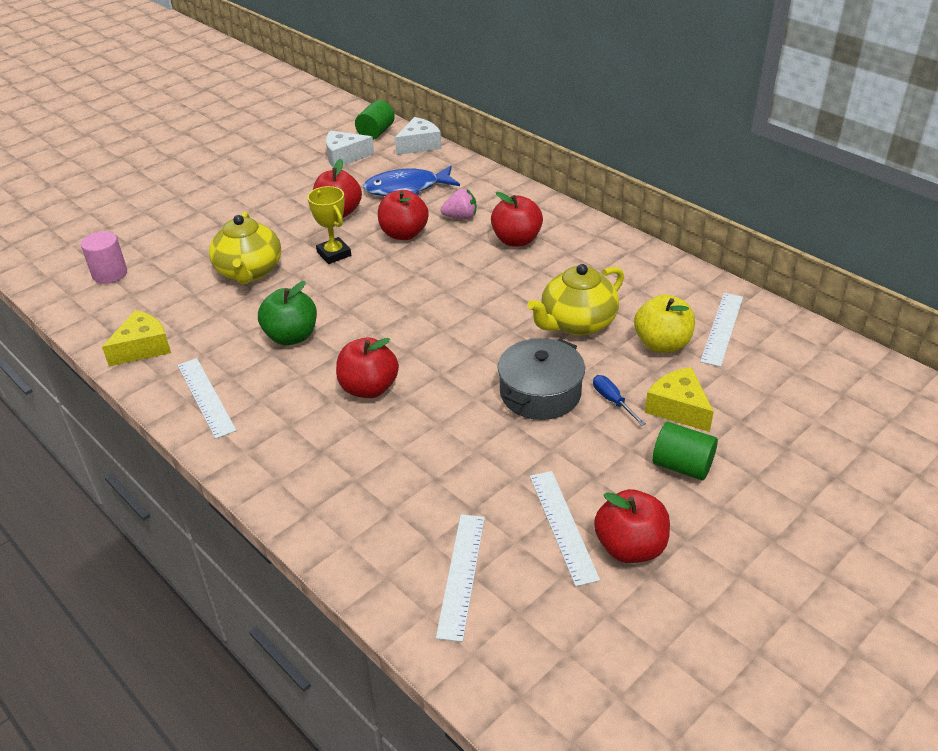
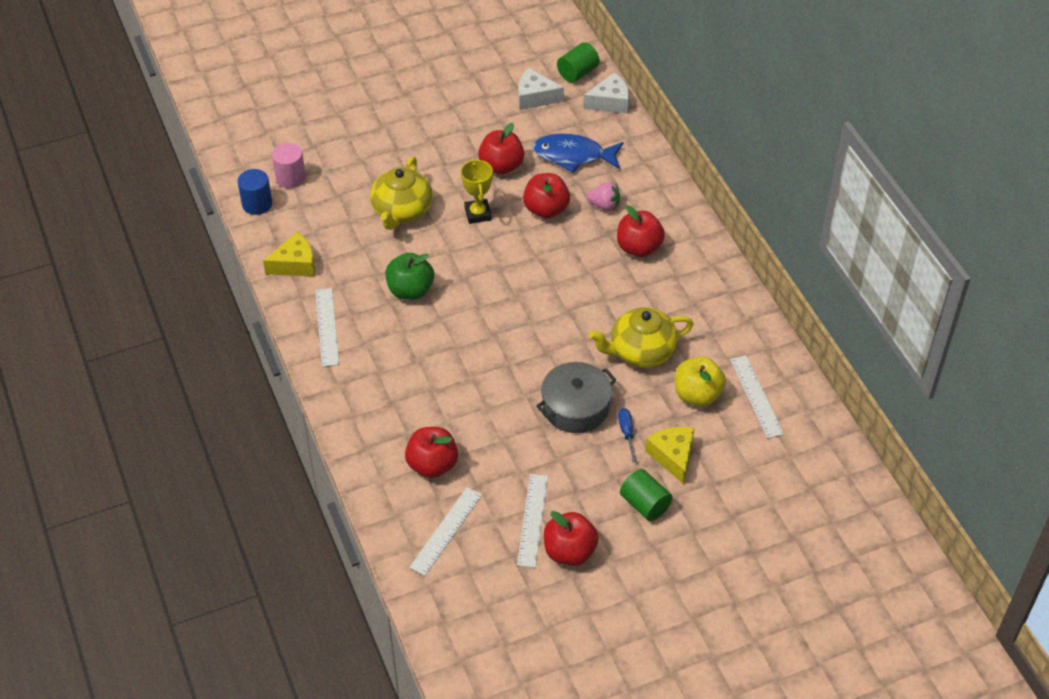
camera: 20 degrees right, 10 degrees up
red apple [336,338,399,398] -> red apple moved to [405,427,458,478]
white ruler [700,293,743,367] -> white ruler turned 60 degrees counterclockwise [730,355,784,439]
none -> blue cylinder [238,169,272,215]

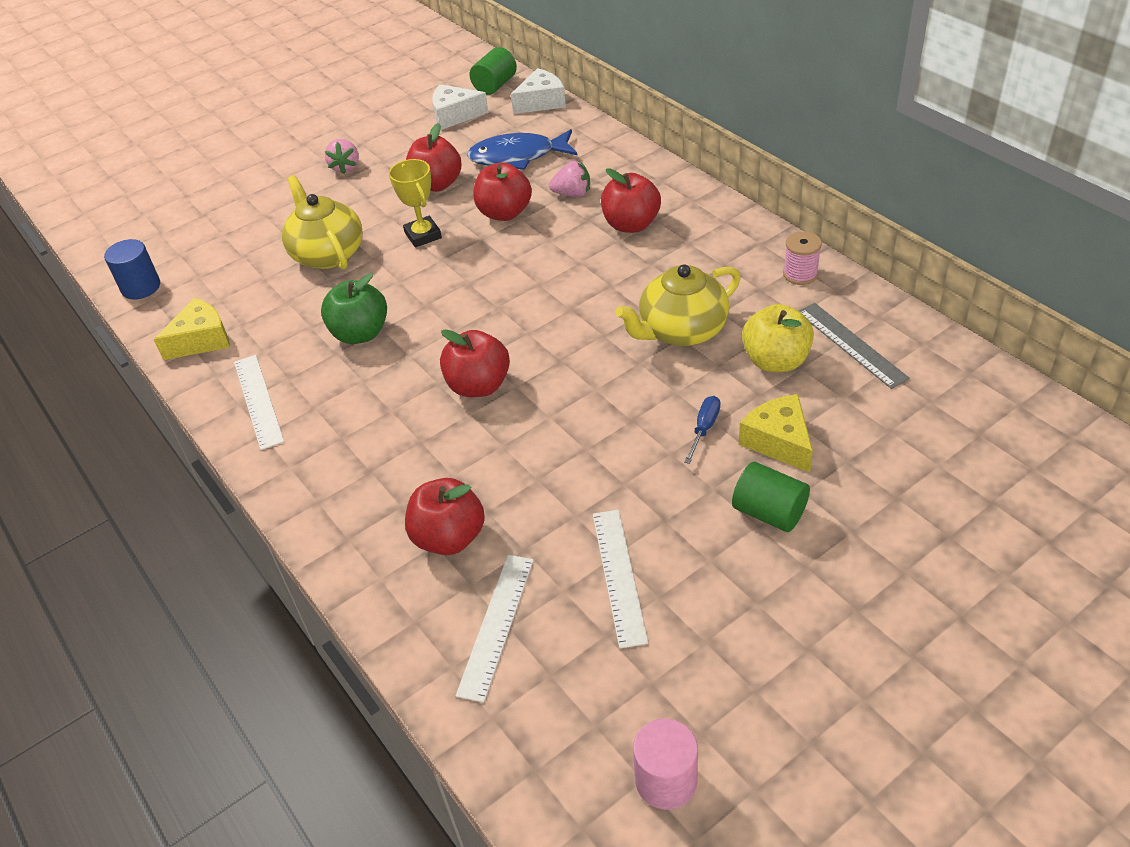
camera: 10 degrees left, 5 degrees down
pink cylinder [272,143,306,188] -> pink cylinder moved to [633,718,698,810]
yellow teapot [370,157,432,230] -> yellow teapot turned 150 degrees clockwise [282,175,363,270]
grey pot [536,362,616,433] -> none
red apple [544,511,599,566] -> red apple moved to [440,329,510,397]
blue screwdriver [618,408,637,463] -> blue screwdriver turned 45 degrees clockwise [684,396,720,464]
white ruler [730,355,784,439] -> grey ruler [799,303,910,389]
none -> pink strawberry [325,139,359,174]
none -> pink spool [783,231,822,285]

